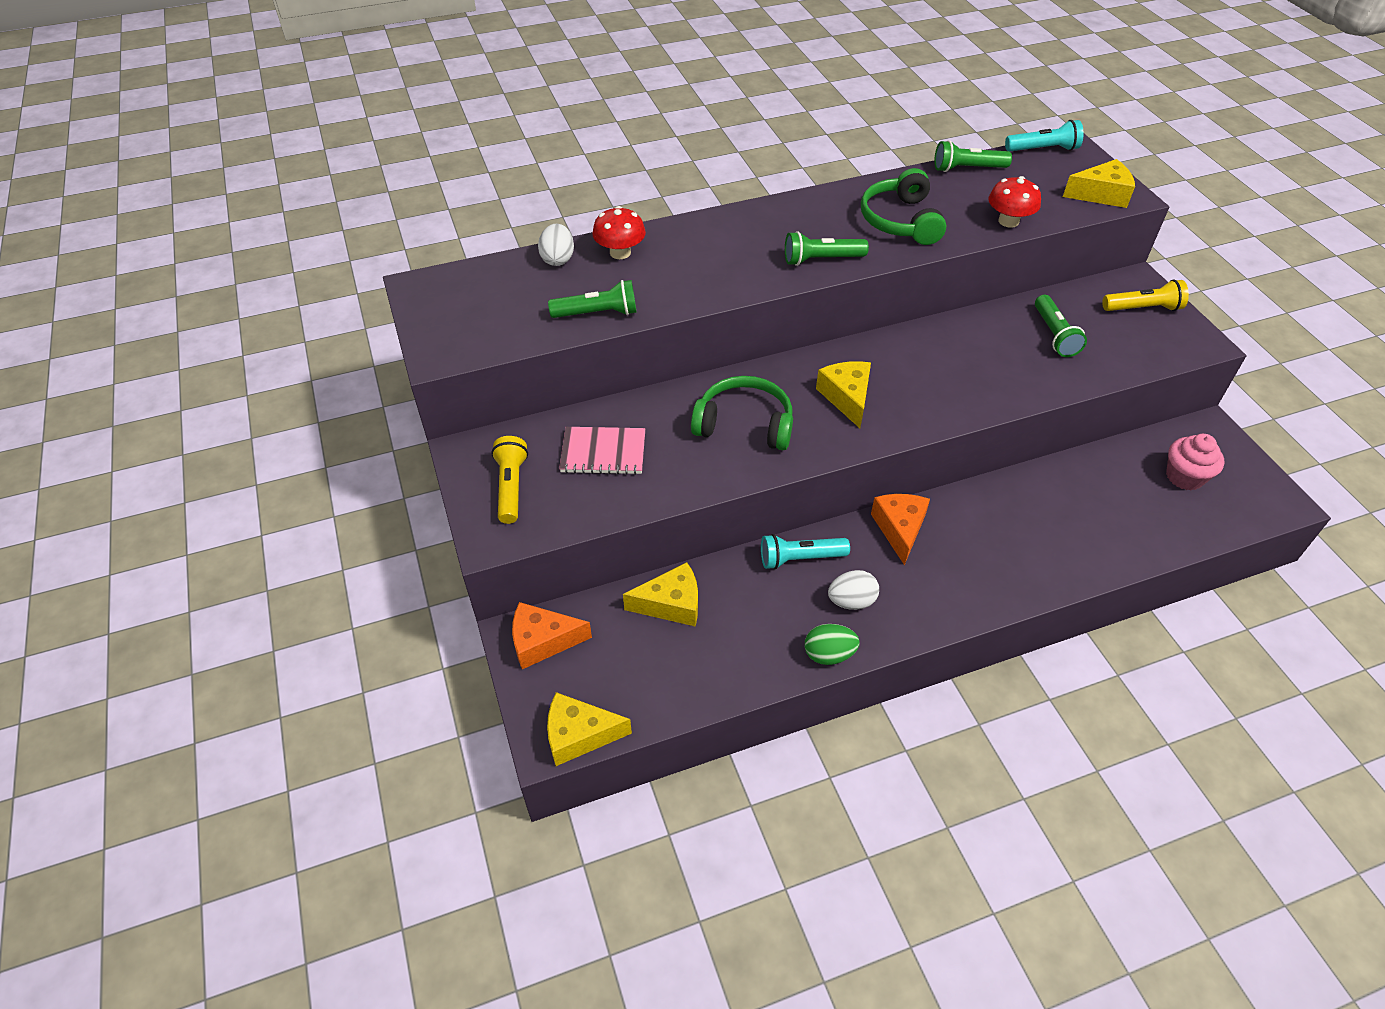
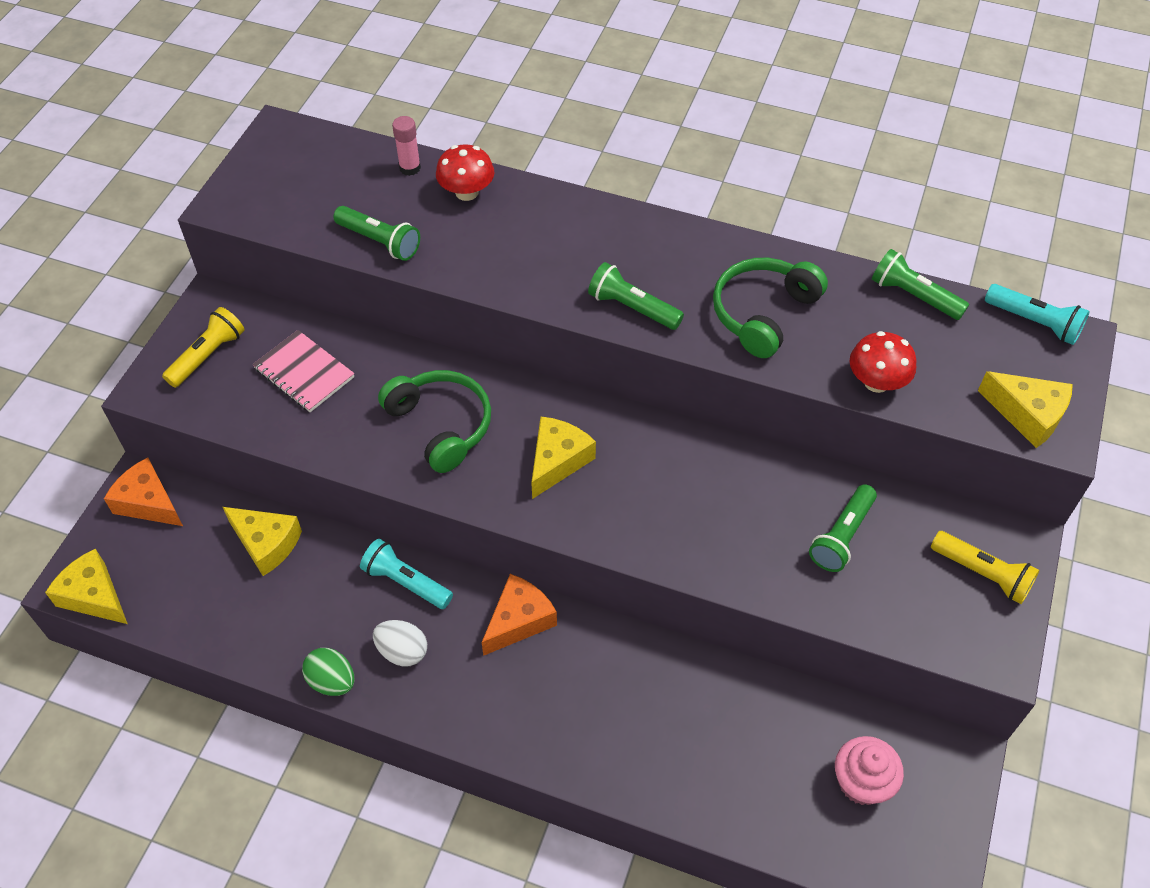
camera: 40 degrees right, 5 degrees up
white egg [538,224,574,266] -> pink glue stick [392,116,421,176]

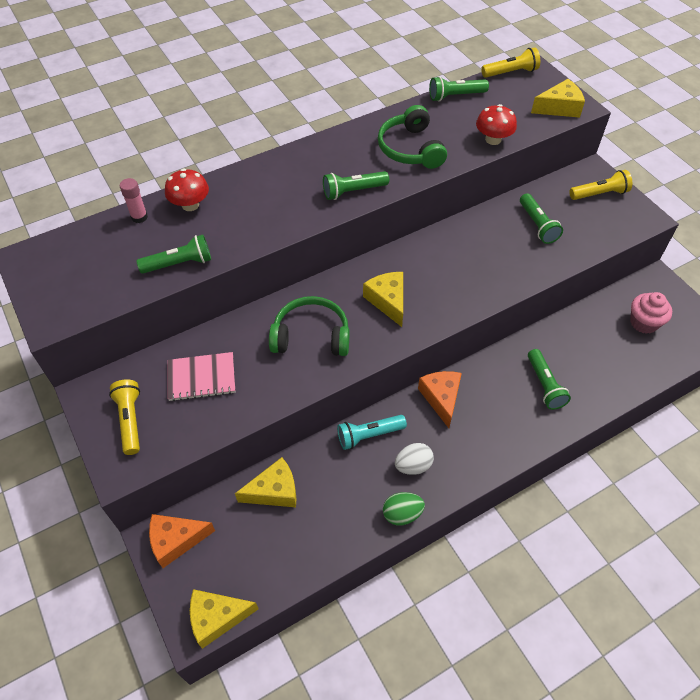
camera: 50 degrees left, 0 degrees up
turquoise flashlight [985,284,1090,345] -> yellow flashlight [481,47,540,78]
none -> green flashlight [528,349,571,410]

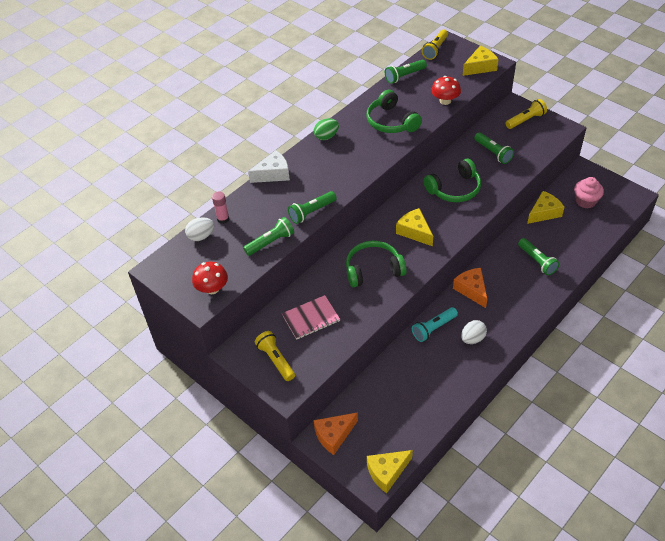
camera: 15 degrees left, 5 degrees down
red mushroom [165,169,209,211] -> red mushroom moved to [192,262,228,294]
yellow cheese [235,457,297,507] -> yellow cheese moved to [527,191,564,224]
green flashlight [323,171,389,200] -> green flashlight moved to [288,191,336,224]
green egg [383,492,425,525] -> green egg moved to [314,118,339,140]
yellow flashlight [481,47,540,78] -> yellow flashlight turned 150 degrees clockwise [422,29,448,60]
none -> white egg [185,217,214,241]
none -> white cheese [248,150,290,183]
none -> green headphones [423,159,481,202]

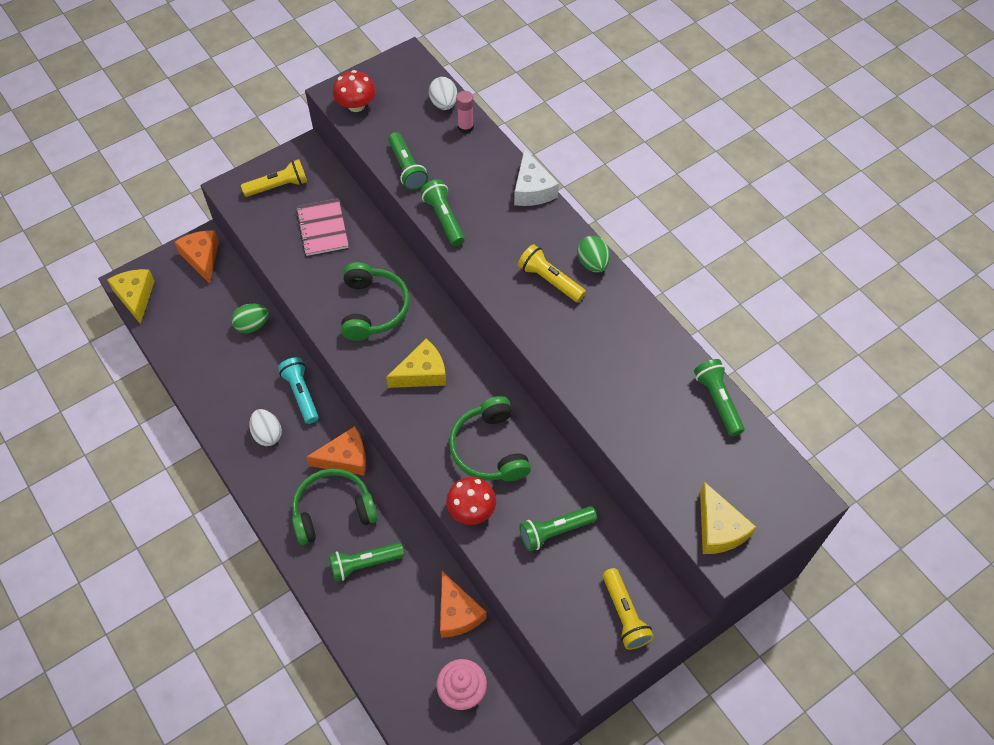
camera: 100 degrees right, 10 degrees up
green headphones [366,90,422,133] -> green headphones moved to [292,468,378,545]
yellow flashlight [422,29,448,60] -> yellow flashlight moved to [518,244,586,302]
red mushroom [431,76,461,105] -> red mushroom moved to [446,477,496,525]
yellow cheese [527,191,564,224] -> orange cheese [440,571,486,638]
none -> green egg [232,304,269,333]

